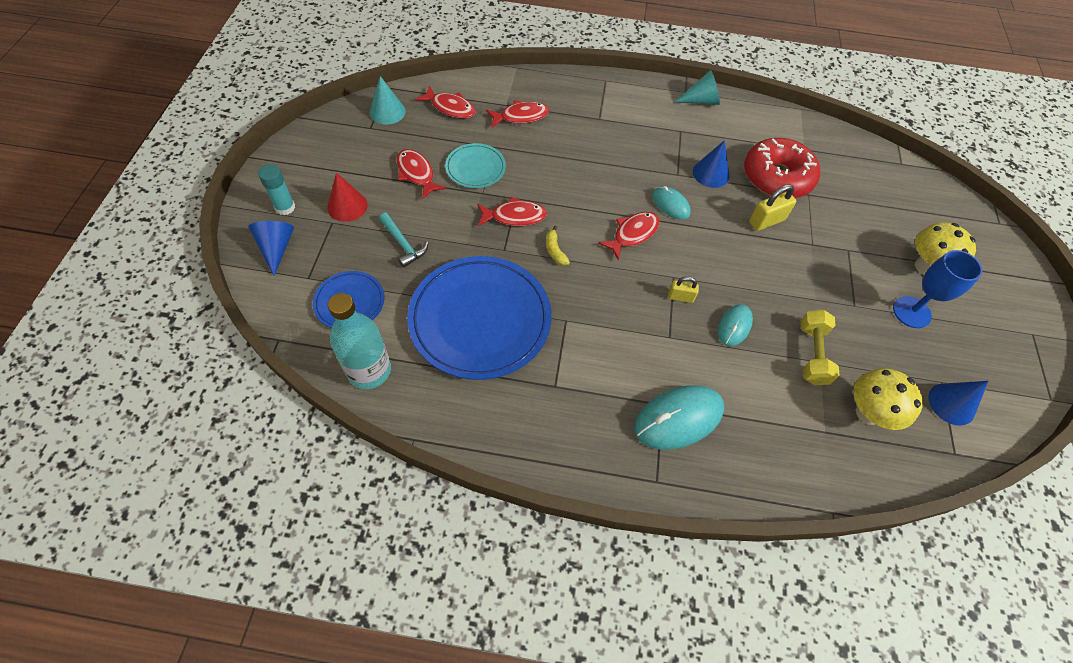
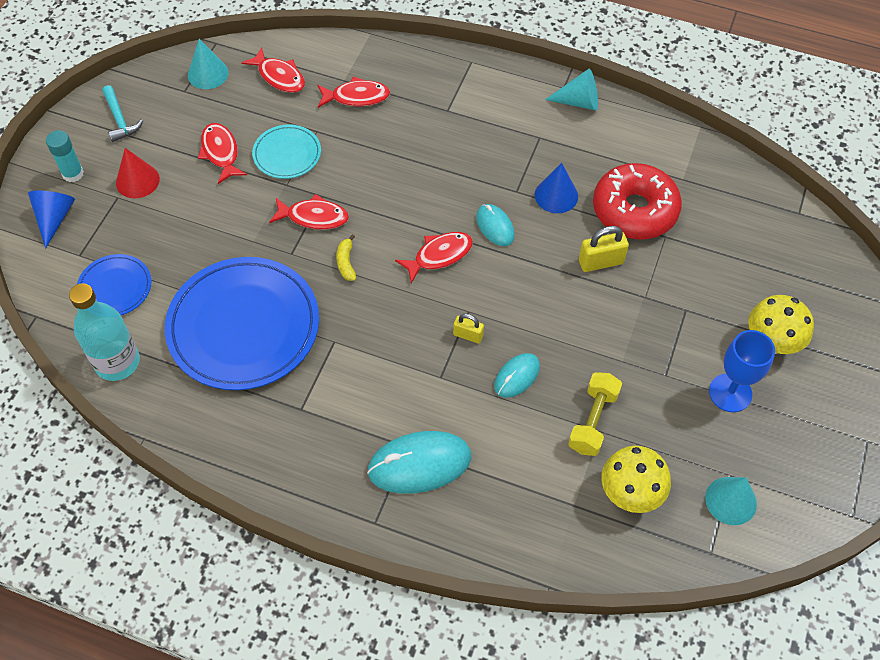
camera: 15 degrees right, 0 degrees up
turquoise hammer [379,213,428,268] -> turquoise hammer moved to [102,85,144,142]
blue cone [929,381,988,426] -> turquoise cone [705,477,757,525]

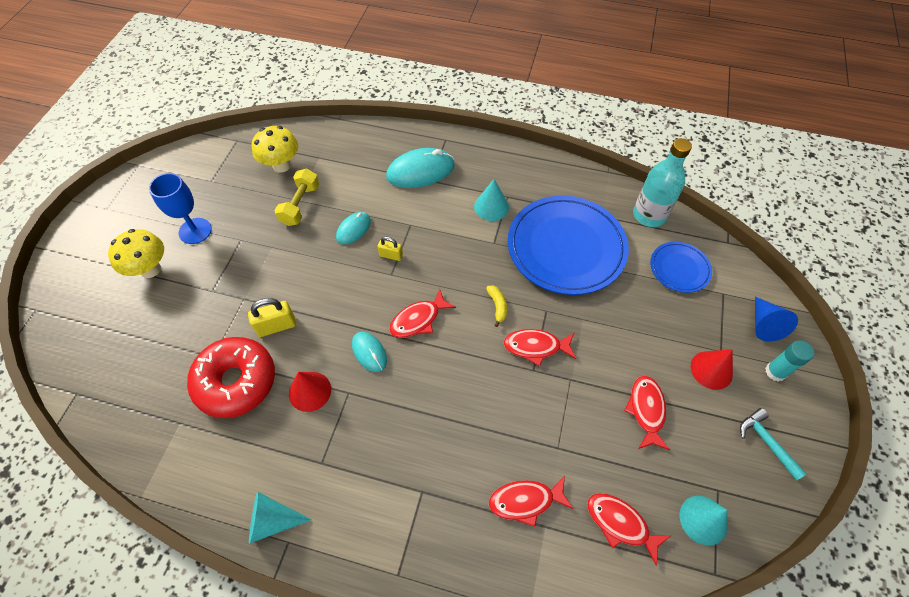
camera: 175 degrees right, 0 degrees up
red fish [198,123,247,184] -> red fish turned 150 degrees counterclockwise [624,376,670,450]
turquoise plate [252,124,321,179] -> none
blue cone [535,163,578,213] -> red cone [289,372,331,412]
turquoise cone [705,477,757,525] -> turquoise cone moved to [474,179,509,221]

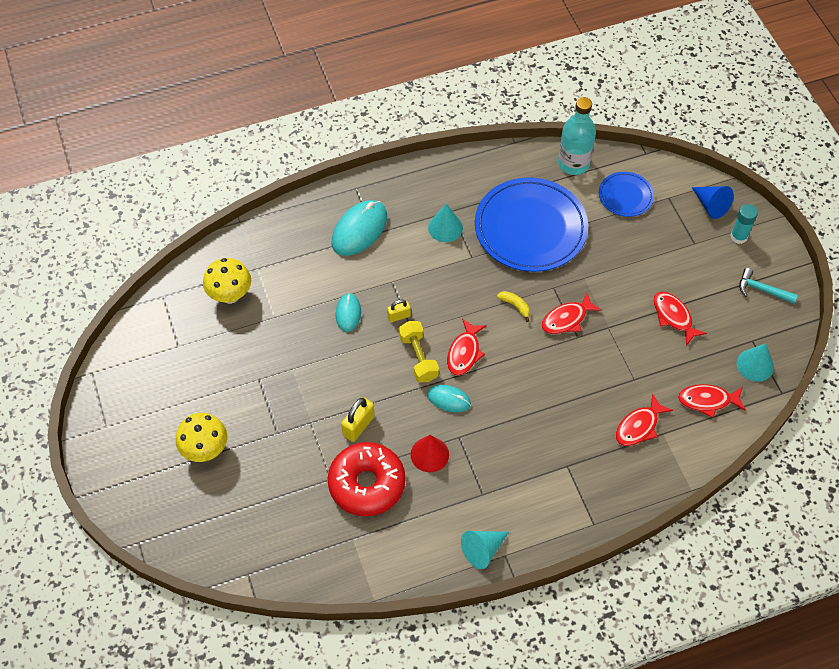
camera: 35 degrees left, 0 degrees up
blue goblet [149,173,212,244] -> none
yellow dumbbell [274,168,319,226] -> yellow dumbbell moved to [399,321,439,382]
red cone [691,349,733,390] -> none

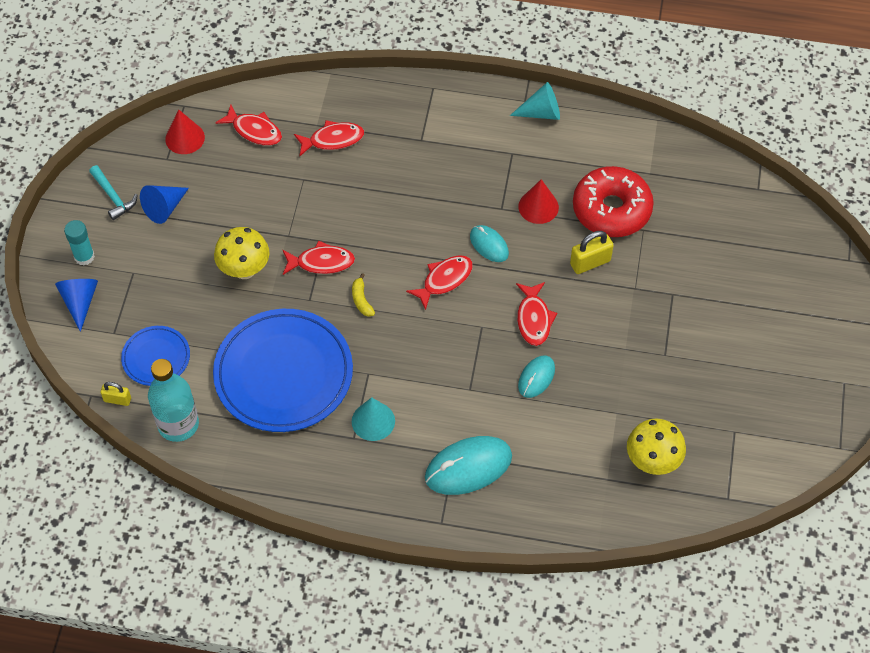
camera: 150 degrees left, 0 degrees up
yellow mushroom [175,413,228,462] -> yellow mushroom moved to [214,227,270,279]
yellow padlock [387,300,411,322] -> yellow padlock moved to [101,382,131,406]
yellow dumbbell [399,321,439,382] -> none
red fish [653,292,707,346] -> red fish moved to [516,282,557,346]
turquoise cone [737,343,774,382] -> red cone [165,110,205,154]
none -> blue cone [140,185,189,224]

